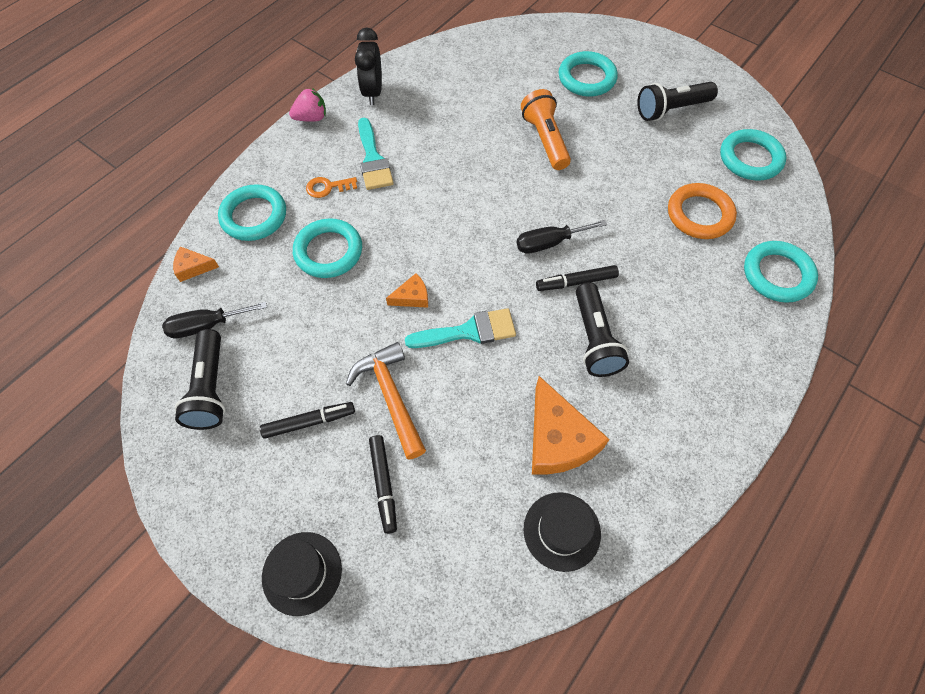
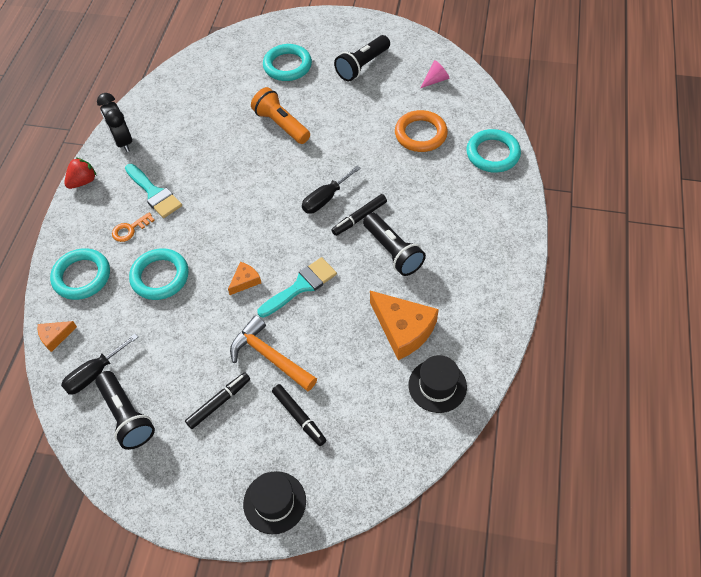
camera: 25 degrees left, 5 degrees down
pink strawberry [289,88,326,122] -> red strawberry [64,157,97,189]
turquoise ring [720,129,786,181] -> pink cone [421,60,449,88]

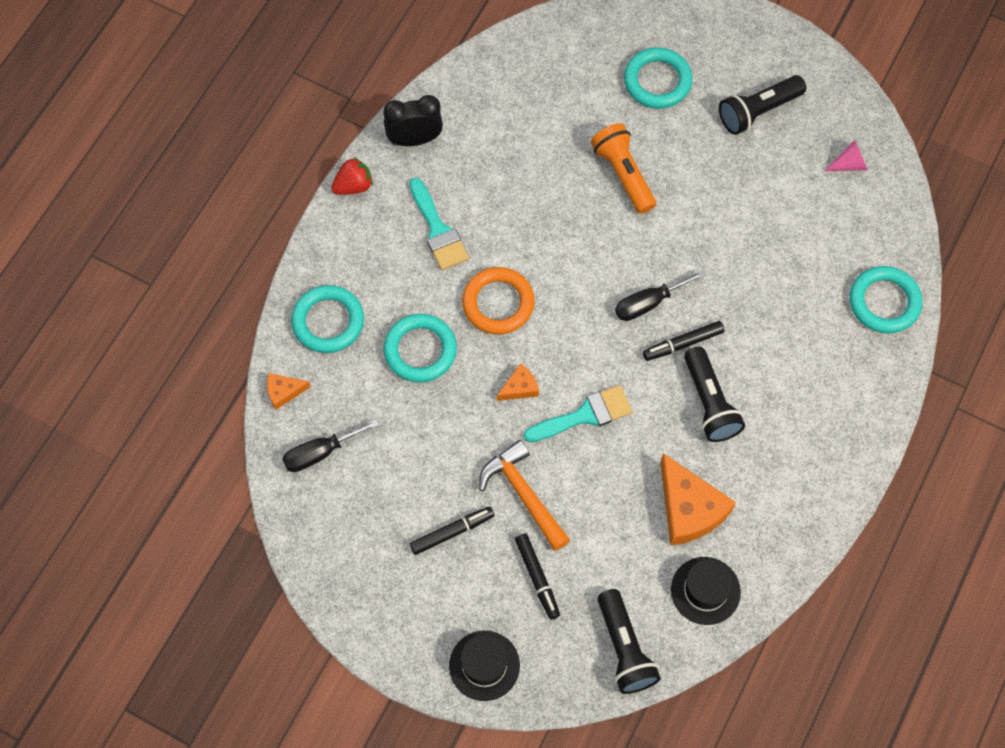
camera: 15 degrees right, 10 degrees up
black flashlight [95,371,155,450] -> black flashlight moved to [597,589,661,694]
black clock [97,93,132,152] -> black clock turned 90 degrees clockwise [383,95,443,146]
orange key [112,213,155,242] -> none
orange ring [395,110,448,152] -> orange ring moved to [462,267,535,335]

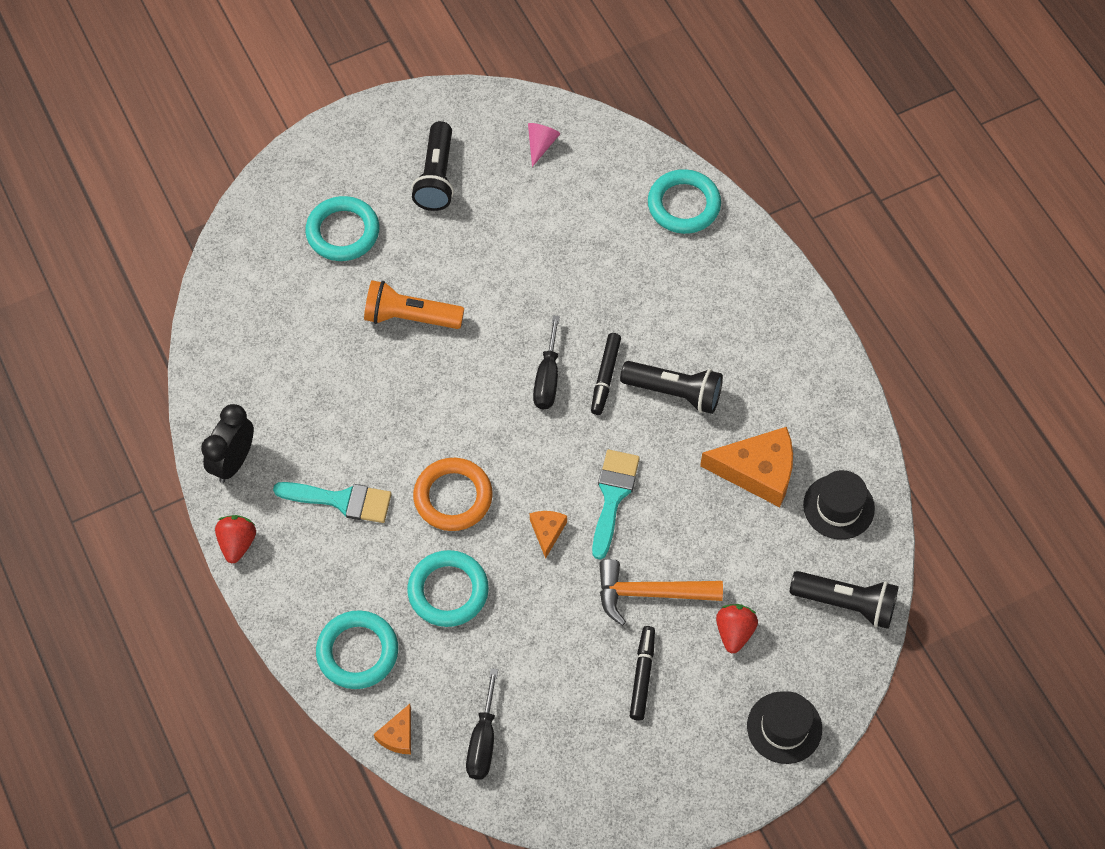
camera: 55 degrees left, 5 degrees down
black marker [515,534,560,620] -> red strawberry [716,604,758,653]

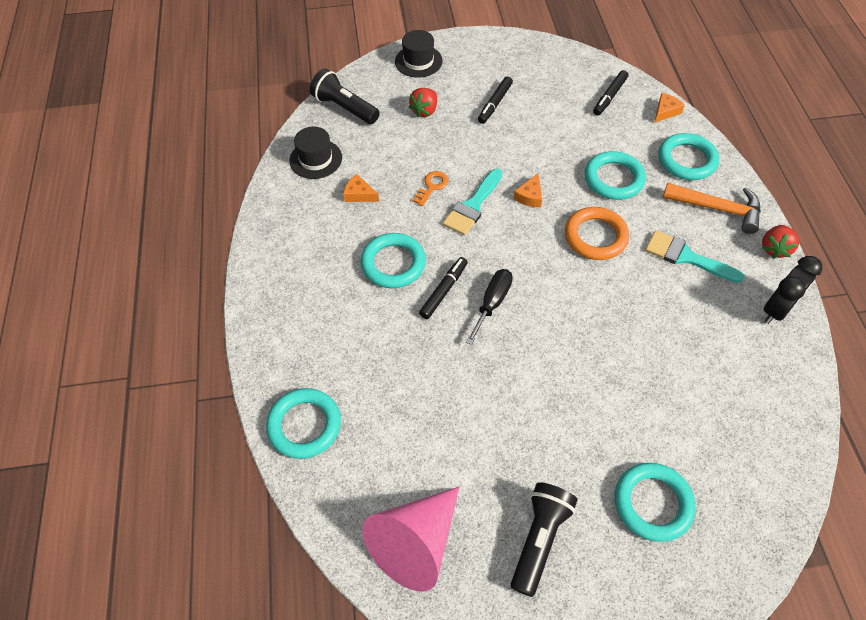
camera: 160 degrees left, 5 degrees down
orange flashlight [364,280,464,329] -> none
black screwdriver [466,668,498,780] -> black marker [593,70,628,116]
pink cone [528,123,560,167] -> pink cone [362,487,459,591], size x2.33
orange hammer [599,559,723,626] -> orange hammer moved to [663,183,761,234]
black flashlight [620,361,723,414] -> turquoise ring [361,233,426,288]
orange cheese [700,427,793,507] -> orange cheese [343,174,379,202], size x0.50
none -> orange key [412,171,448,206]

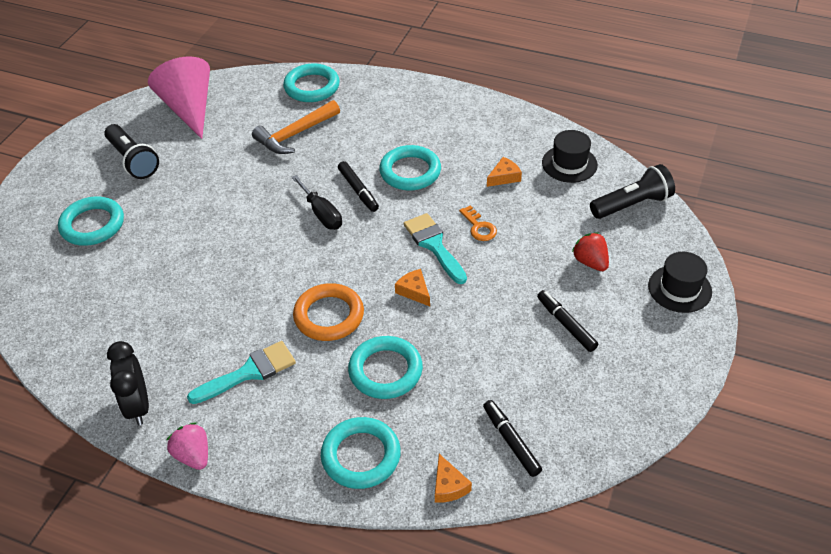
camera: 120 degrees right, 10 degrees down
orange hammer [663,183,761,234] -> orange hammer moved to [252,100,340,154]
red strawberry [762,225,799,259] -> pink strawberry [167,422,208,470]

